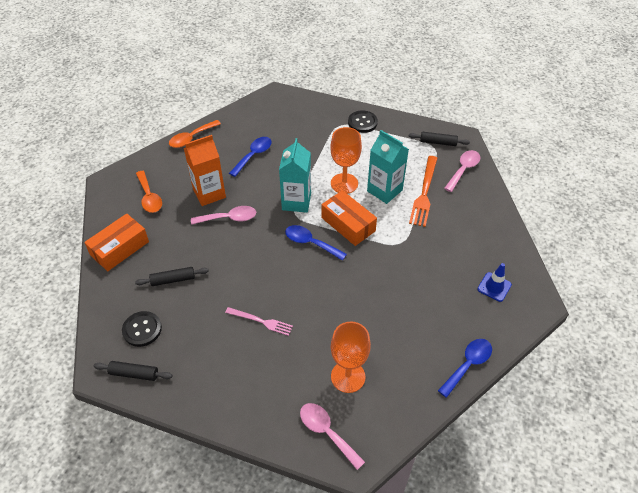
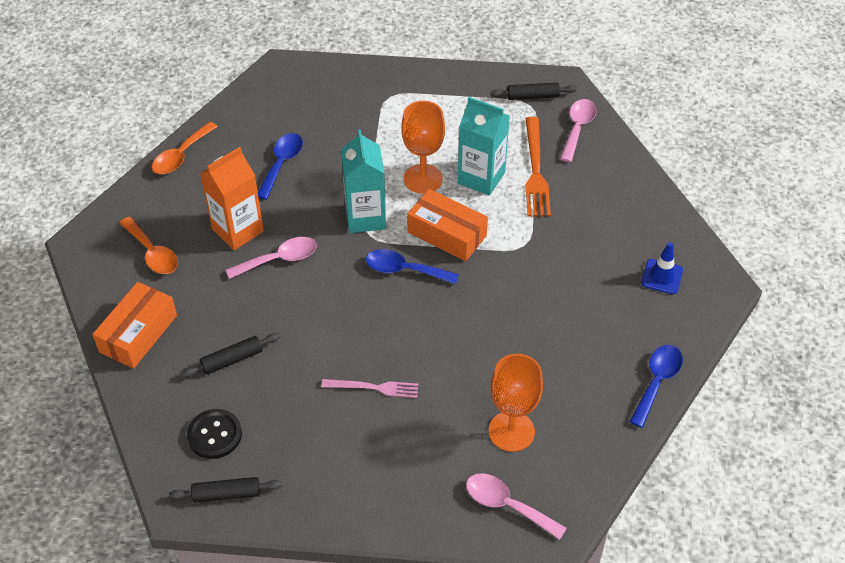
camera: 15 degrees left, 0 degrees up
black button [348,110,378,133] -> none

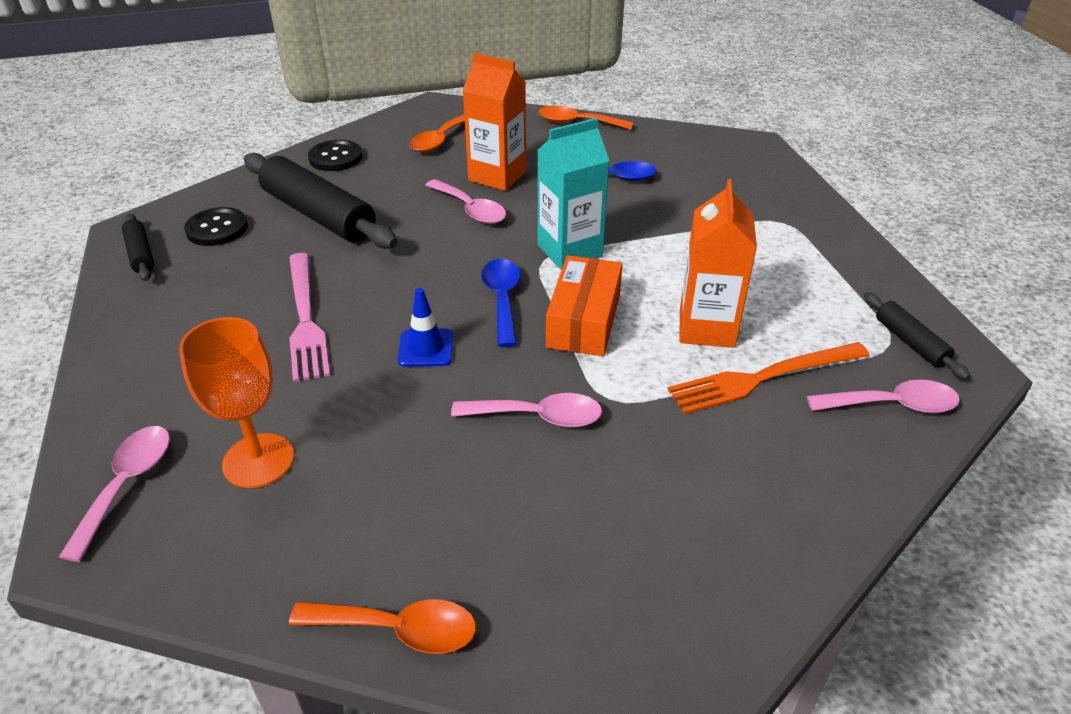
camera: 70 degrees right, 10 degrees down
orange box [92,282,177,369] -> black button [308,140,362,171]
black rolling pin [182,333,279,377] -> black rolling pin [244,153,397,249], size x2.03
pink fork [321,379,418,398] -> pink fork [289,253,330,382], size x1.59
orange goblet [401,101,445,194] -> none
turquoise carton [458,97,510,196] -> orange carton [679,179,757,348]
blue spoon [629,345,683,428] -> orange spoon [289,599,476,654]
blue traffic cone [641,242,683,294] -> blue traffic cone moved to [398,288,453,367]
none -> pink spoon [451,393,602,428]

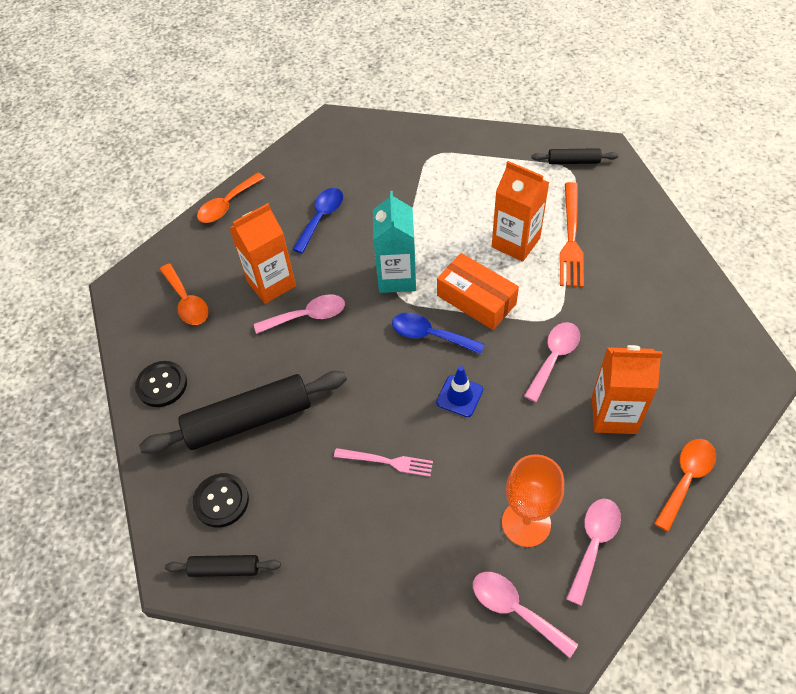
camera: 60 degrees left, 15 degrees up
pink fork [289,253,330,382] -> pink fork [334,448,433,477], size x0.63
pink spoon [807,380,960,413] -> pink spoon moved to [566,499,621,606]
none -> orange carton [592,345,663,434]

